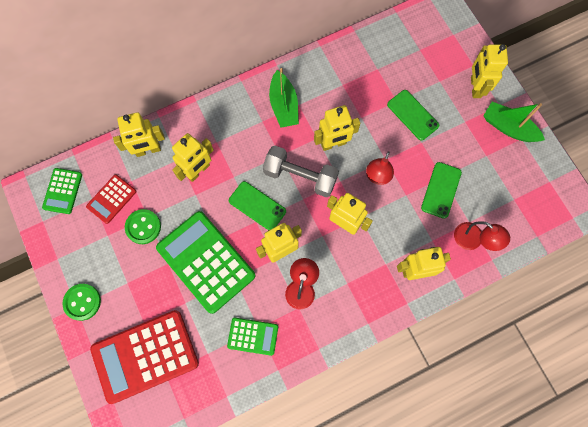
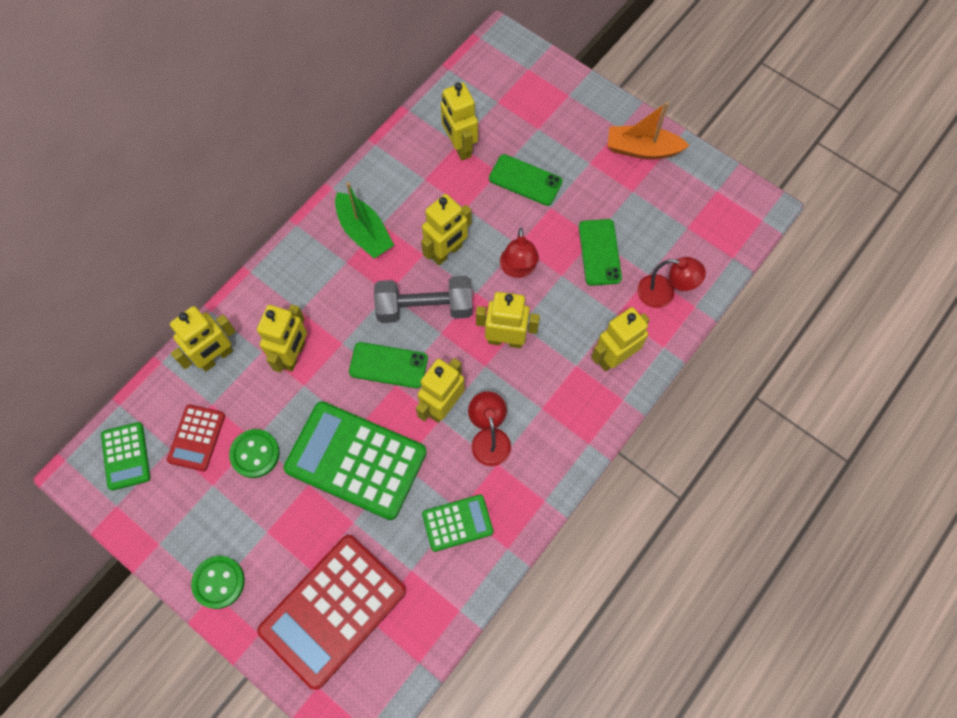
camera: 25 degrees left, 5 degrees down
yellow robot [471,44,508,98] -> yellow robot moved to [441,83,478,160]
green boat [483,102,545,142] -> orange boat [608,102,690,159]

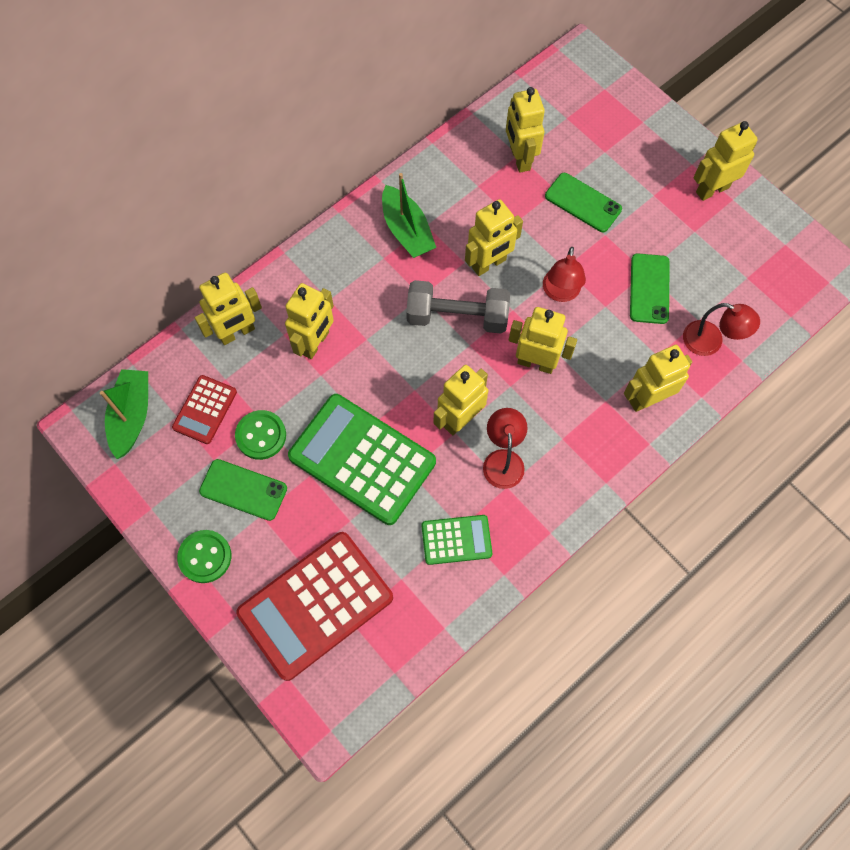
camera: 10 degrees right, 0 degrees up
green calculator [101,422,150,491] -> green boat [100,369,148,459]
green phone [349,342,428,388] -> green phone moved to [199,459,287,521]
orange boat [608,102,690,159] -> yellow robot [693,121,758,201]

